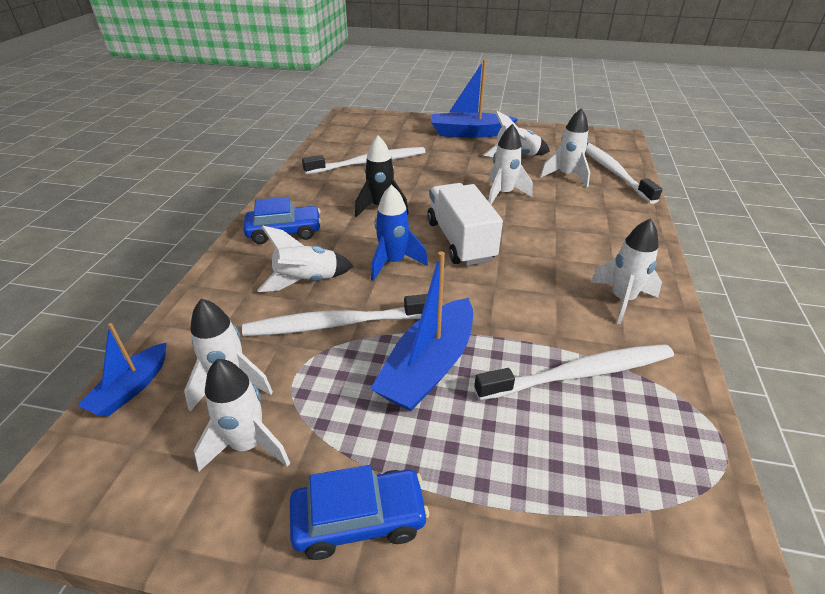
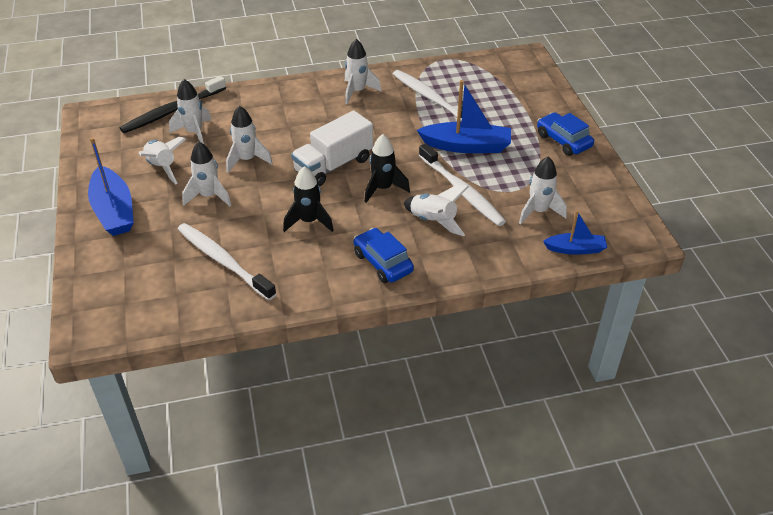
camera: 115 degrees left, 5 degrees up
white rocket [194,359,290,471] -> white rocket moved to [182,141,231,206]
blue rocket [371,185,428,281] -> black rocket [365,134,410,203]
white toothbrush [585,143,662,204] -> black toothbrush [120,76,226,133]

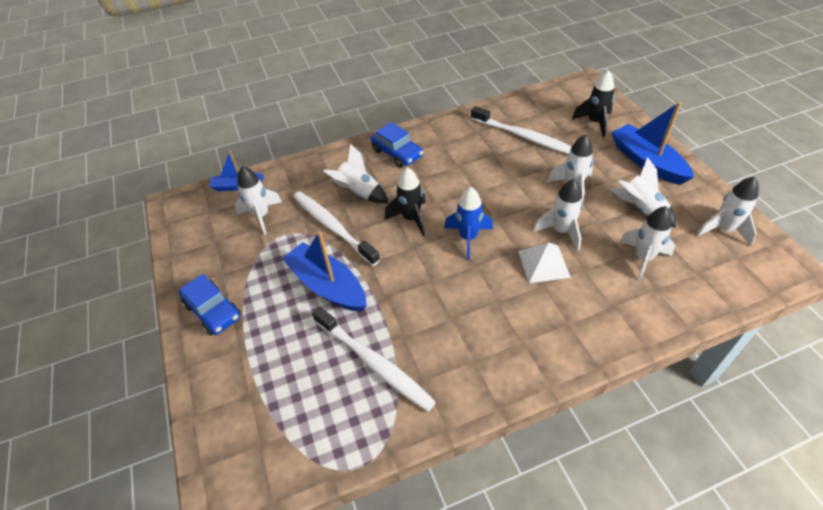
camera: 175 degrees right, 5 degrees up
black toothbrush [120,76,226,133] -> none
black rocket [283,166,334,232] -> black rocket moved to [572,70,615,138]
white truck [291,111,373,186] -> blue rocket [444,187,493,260]
white rocket [345,39,381,104] -> white rocket moved to [697,176,759,246]
blue boat [417,80,511,153] -> blue boat turned 45 degrees clockwise [282,231,367,312]
none -> white pyramid [518,242,571,283]

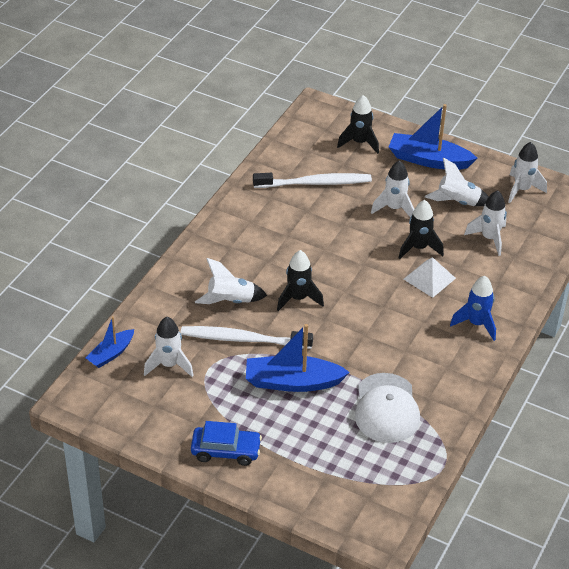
camera: 45 degrees left, 5 degrees down
white toothbrush [312,306,436,412] -> white cap [355,373,420,443]
blue car [371,122,423,168] -> none
blue rocket [444,187,493,260] -> blue rocket moved to [450,276,496,341]
white rocket [533,179,583,251] -> black rocket [399,200,444,259]

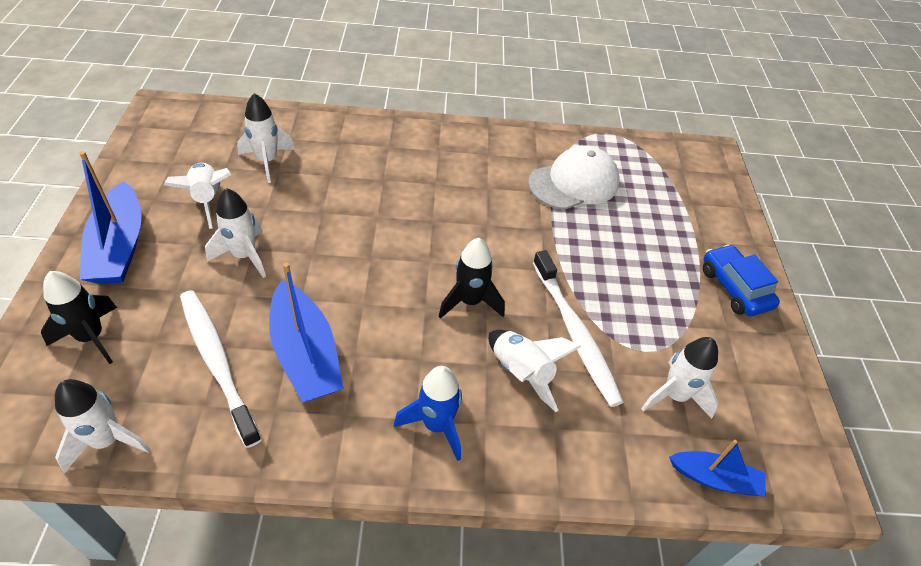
camera: 120 degrees left, 5 degrees up
blue boat [246,324,350,392] -> blue boat moved to [269,262,344,403]
black rocket [399,200,444,259] -> none
white pyramid [404,257,456,298] -> none
blue rocket [450,276,496,341] -> blue rocket moved to [394,366,462,461]
white rocket [508,142,547,203] -> white rocket moved to [55,379,151,473]

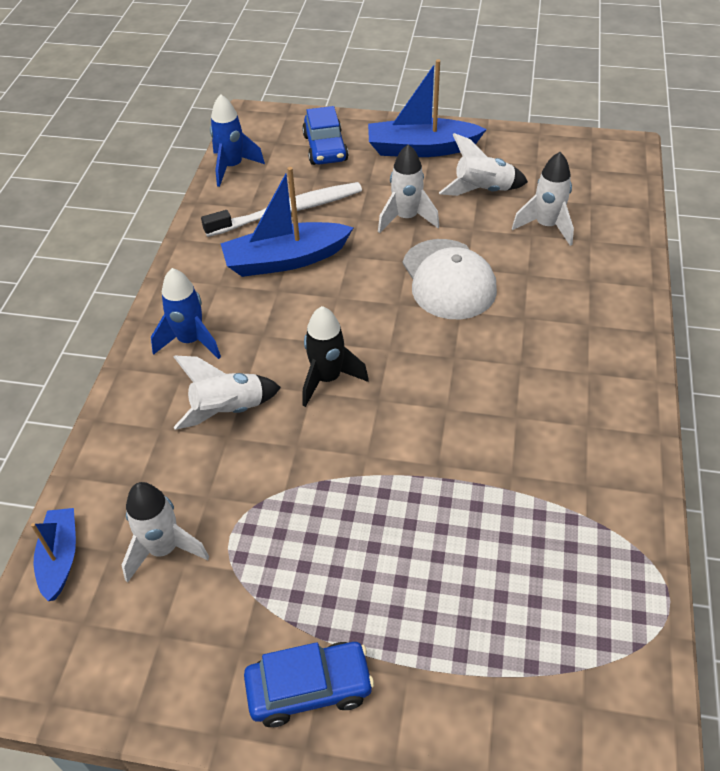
camera: 105 degrees right, 0 degrees up
black rocket [41,271,117,364] -> blue car [302,106,349,165]
white rocket [55,379,151,473] -> blue rocket [210,94,265,187]
white cap [528,146,620,210] -> white cap moved to [403,239,497,319]
white toothbrush [533,250,623,407] -> none
blue boat [669,440,766,496] -> blue boat turned 150 degrees clockwise [31,508,76,601]

